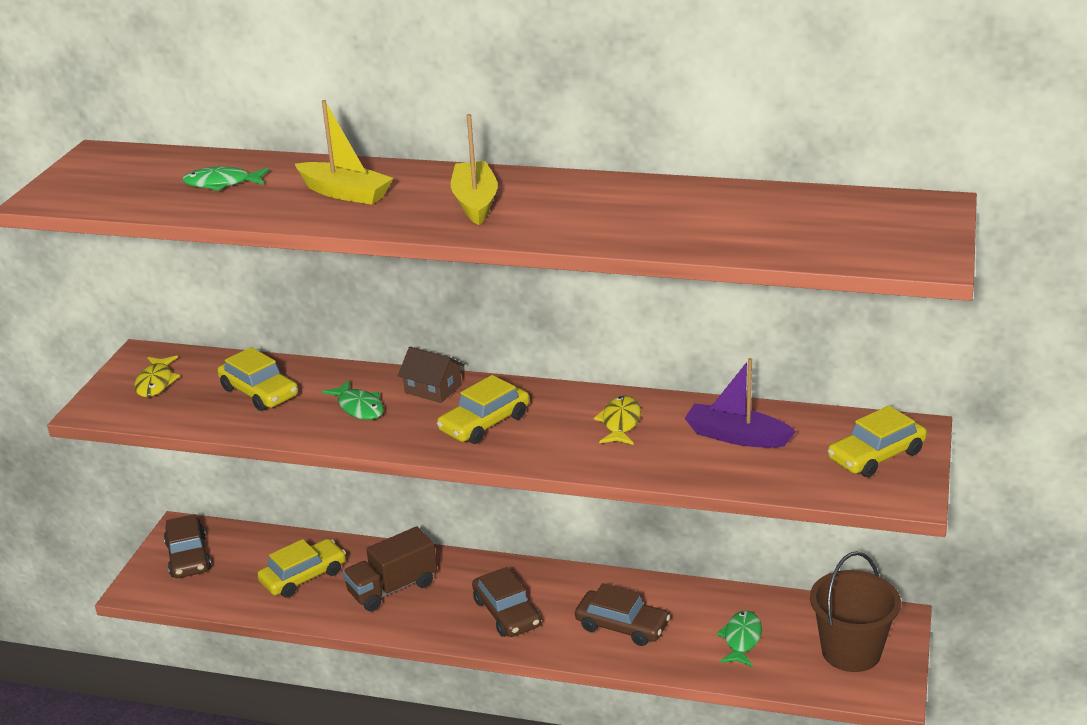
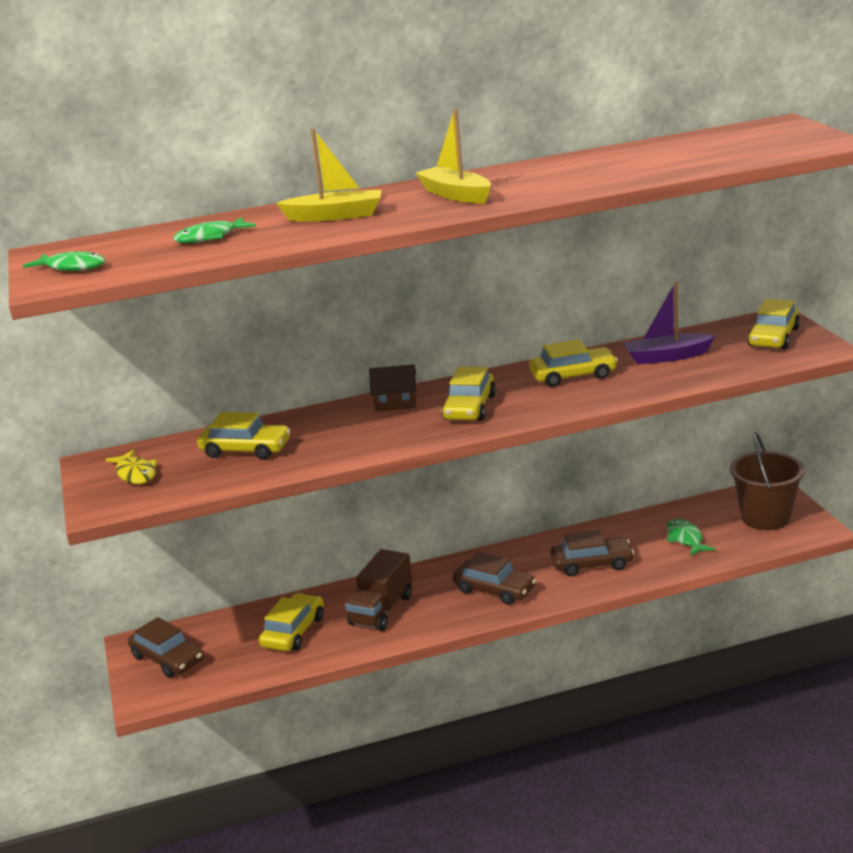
camera: 30 degrees left, 5 degrees down
green fish [322,380,384,420] -> green fish moved to [23,251,105,271]
yellow fish [594,396,641,445] -> yellow car [529,339,618,387]

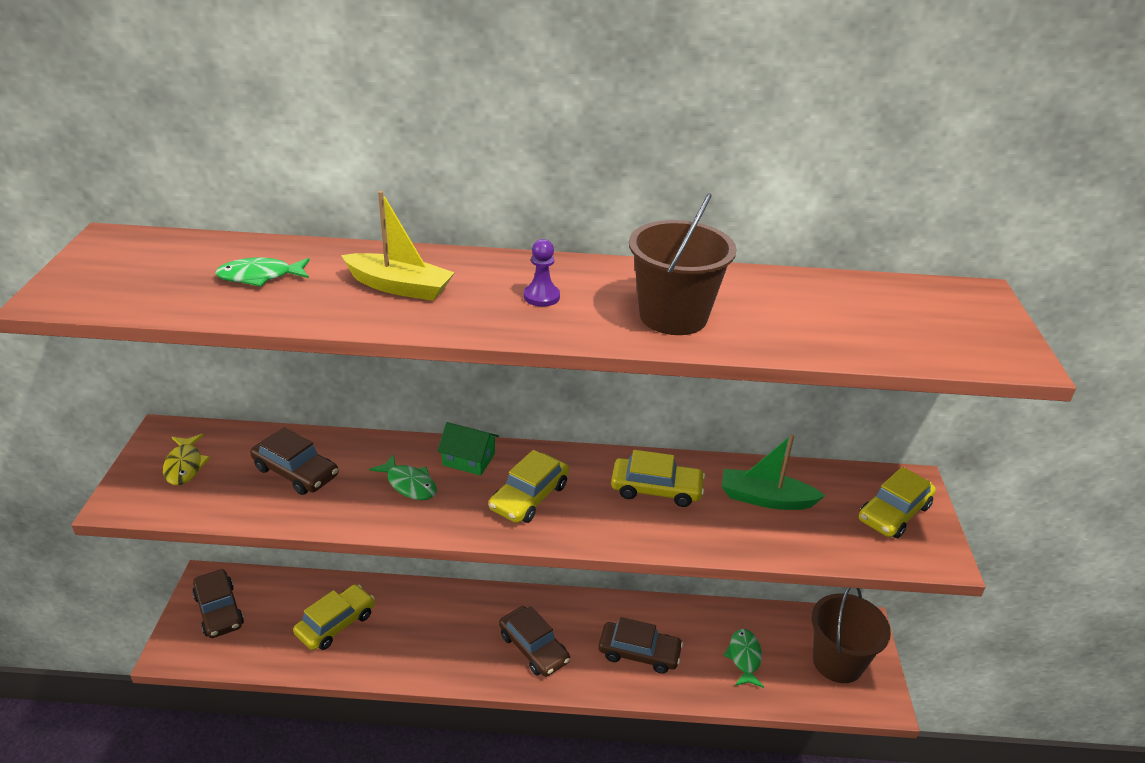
camera: 15 degrees right, 10 degrees up
green fish [23,251,105,271] -> green fish moved to [369,454,437,500]
yellow car [197,412,291,460] -> brown car [250,427,338,495]
brown truck [345,549,412,631] -> none
brown house [369,364,416,412] -> green house [437,422,499,476]
yellow boat [416,109,491,204] -> purple pawn [524,239,560,307]
purple boat [623,282,716,364] -> green boat [722,434,825,510]
none -> brown bucket [629,193,737,335]

